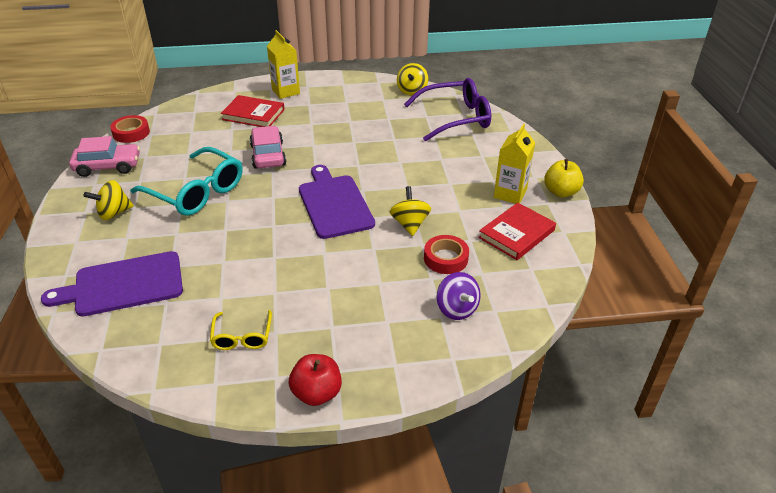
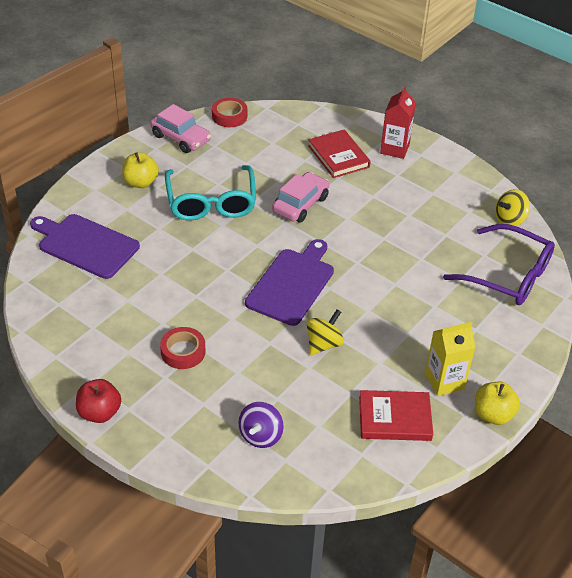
camera: 45 degrees right, 5 degrees up
yellow spinning top [84,180,134,220] -> yellow apple [122,152,159,188]
yellow glasses [210,310,272,350] -> none
yellow carton [267,30,300,99] -> red carton [380,86,416,159]
red tape [424,235,469,274] -> red tape moved to [160,327,205,369]

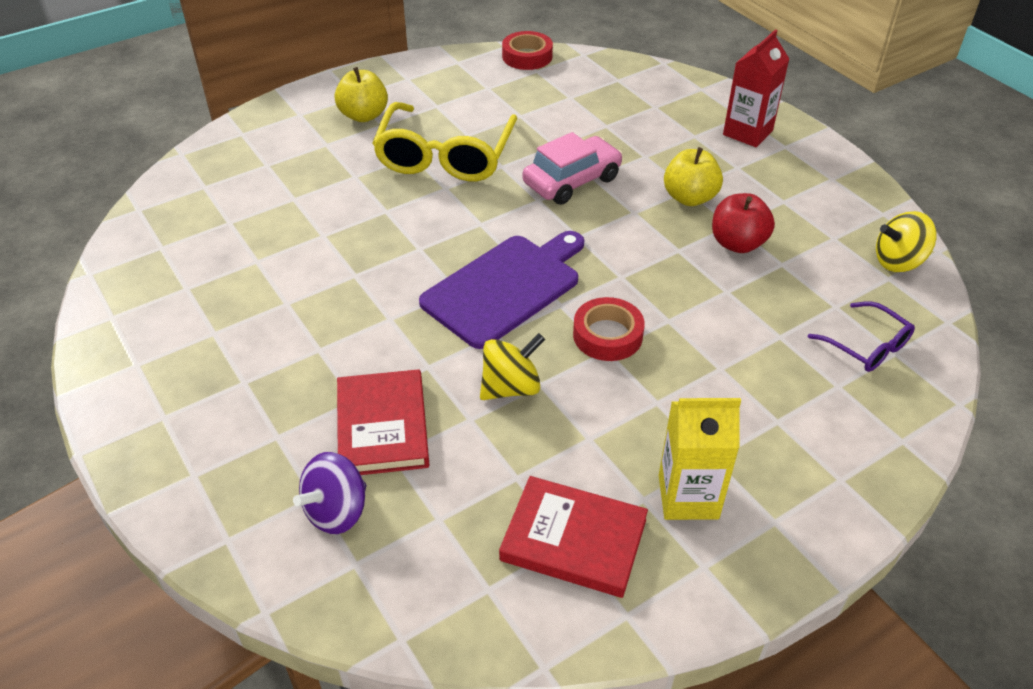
camera: 20 degrees right, 0 degrees up
purple cutting board [30,214,140,279] -> none
red apple [76,379,121,423] -> red apple moved to [712,193,775,253]
pink car [150,104,211,153] -> none
red tape [160,327,205,369] -> red tape moved to [573,297,645,361]
turquoise glasses [165,165,256,221] -> yellow glasses [372,102,517,181]
red book [308,129,371,178] -> red book moved to [337,369,429,475]
purple glasses [443,224,555,305] -> purple glasses [808,301,915,372], size x0.51
yellow apple [475,382,520,425] -> yellow apple moved to [664,147,723,206]

